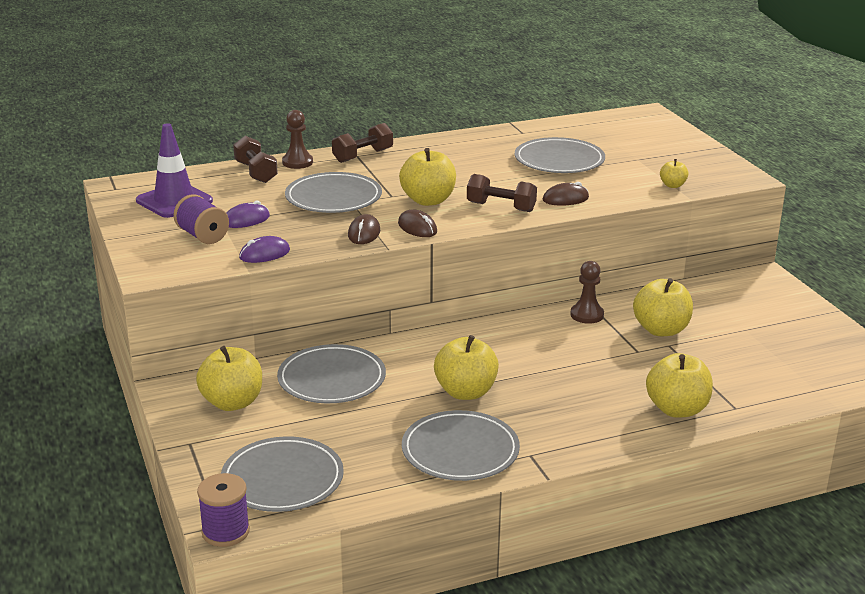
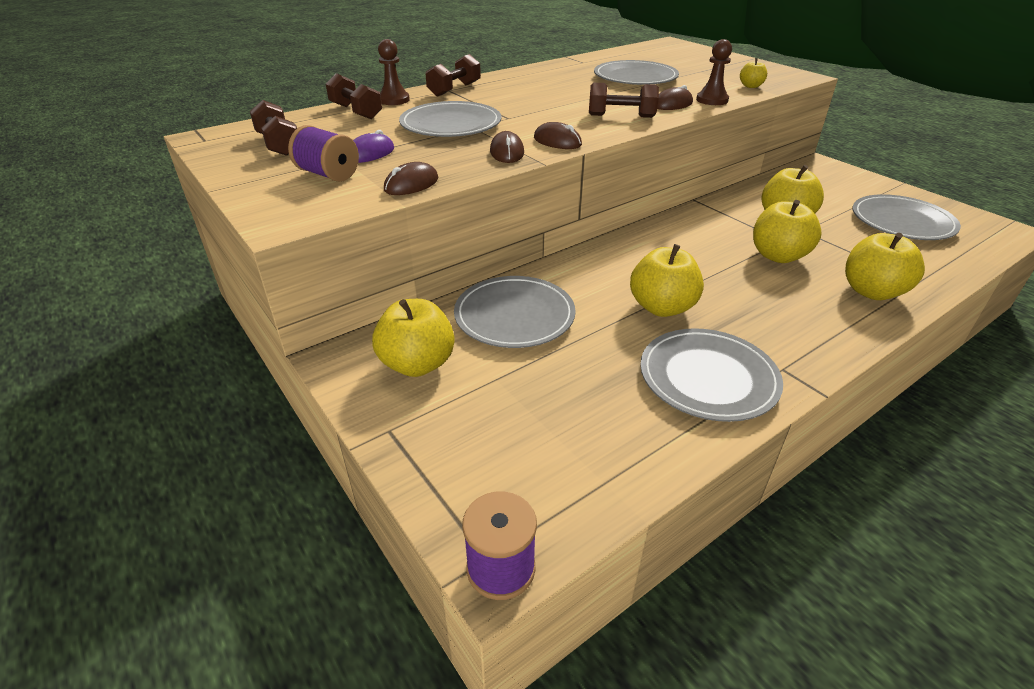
camera: 15 degrees left, 10 degrees up
purple traffic cone [136,123,213,218] -> brown dumbbell [250,100,297,156]
grey plate [221,436,344,512] -> grey plate moved to [853,194,961,240]
purple mouse [239,236,290,263] -> brown mouse [384,162,438,195]
yellow apple [399,148,456,206] -> yellow apple moved to [753,200,822,263]
brown pawn [570,261,604,324] -> brown pawn moved to [696,39,732,105]

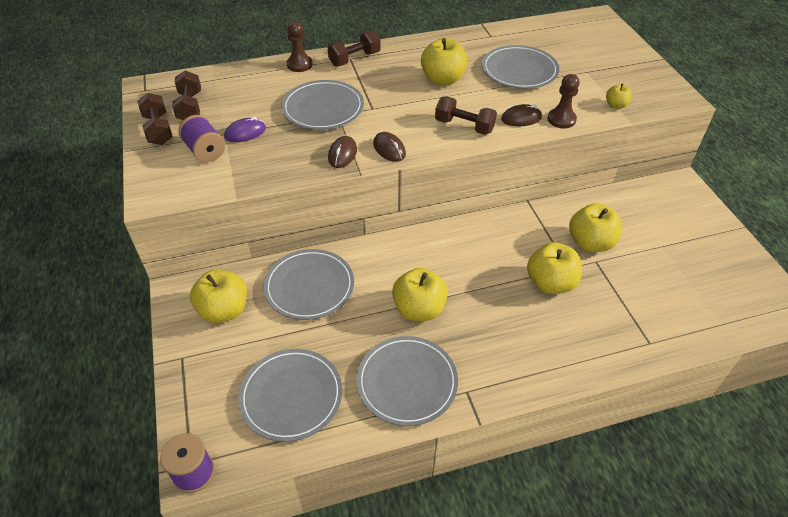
camera: 20 degrees right, 10 degrees up
brown dumbbell [326,73,382,119] -> brown dumbbell moved to [137,93,173,145]
brown mouse [384,162,438,195] -> none
yellow apple [845,233,925,300] -> yellow apple moved to [421,38,468,85]
grey plate [853,194,961,240] -> grey plate moved to [238,349,342,442]

